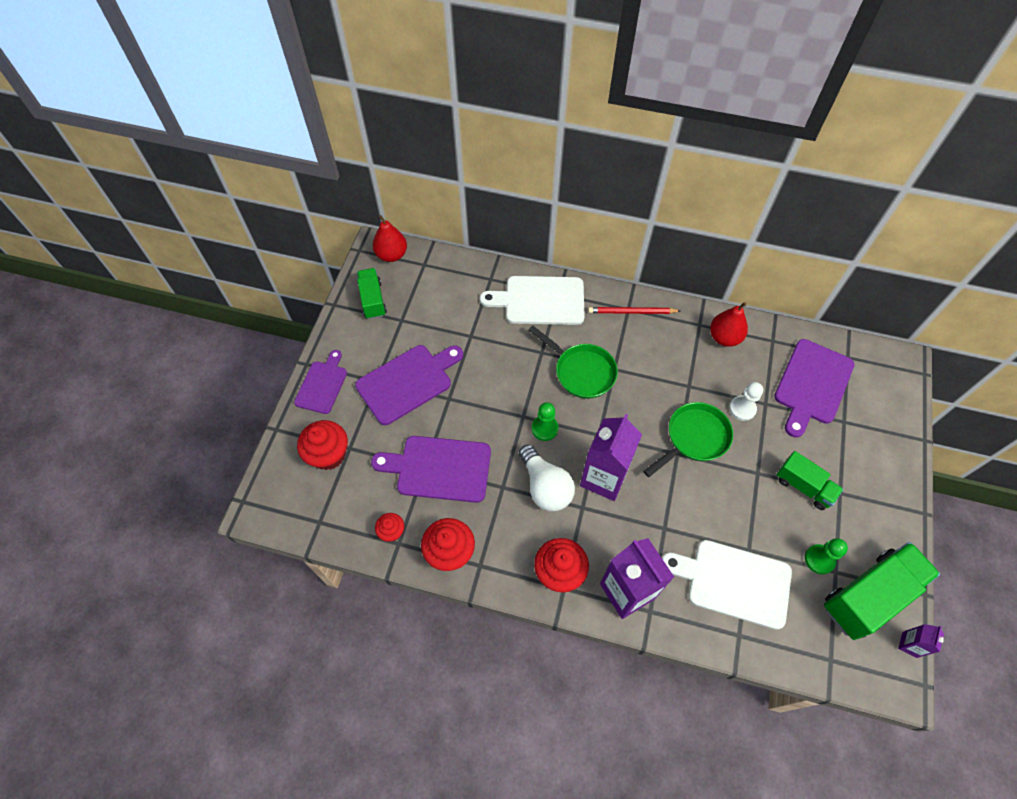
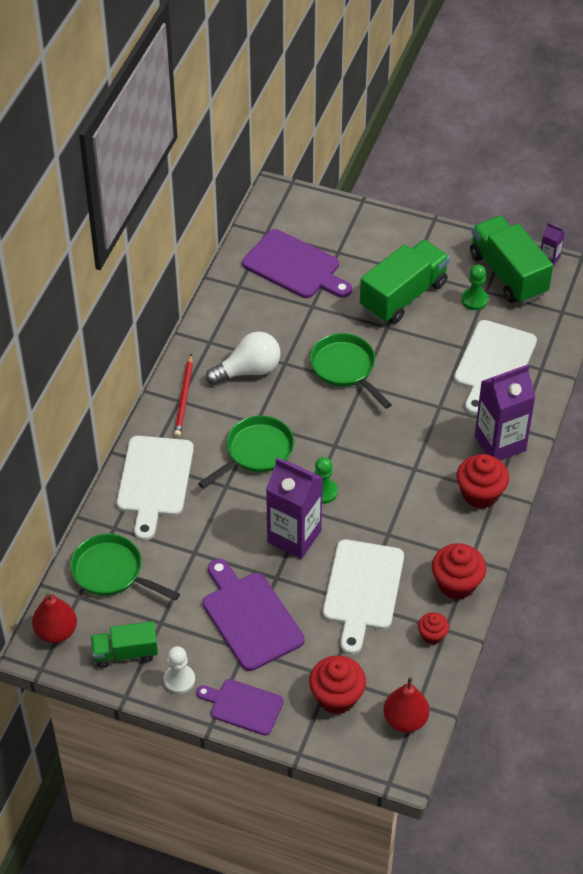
camera: 85 degrees left, 10 degrees down
purple cutting board [371,436,491,503] -> white cutting board [323,540,404,654]
white light bulb [519,445,575,511] -> white light bulb moved to [206,331,281,385]
purple carton [580,414,642,501] -> purple carton moved to [266,458,323,559]
red pear [710,302,748,347] -> red pear moved to [383,677,429,732]
white pawn [729,382,763,421] -> white pawn moved to [164,646,195,694]
green truck [777,451,843,510] -> green truck [360,240,450,324], size x1.70
none -> green pan [70,534,180,601]

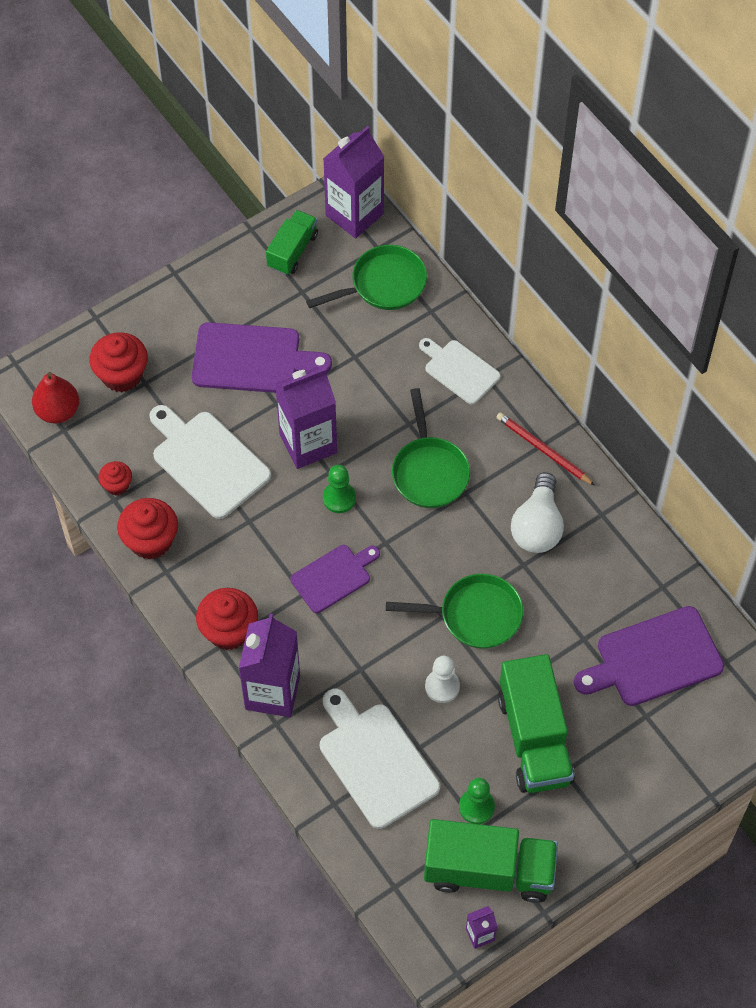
camera: 125 degrees right, 10 degrees up
red pear [32,593,77,643] -> purple carton [323,126,384,238]
white cutting board [117,436,194,541] -> white cutting board [419,338,501,405], size x0.64
white pawn [164,646,195,694] -> white pawn moved to [425,656,460,703]
purple cutting board [196,679,284,736] -> purple cutting board moved to [291,545,380,613]

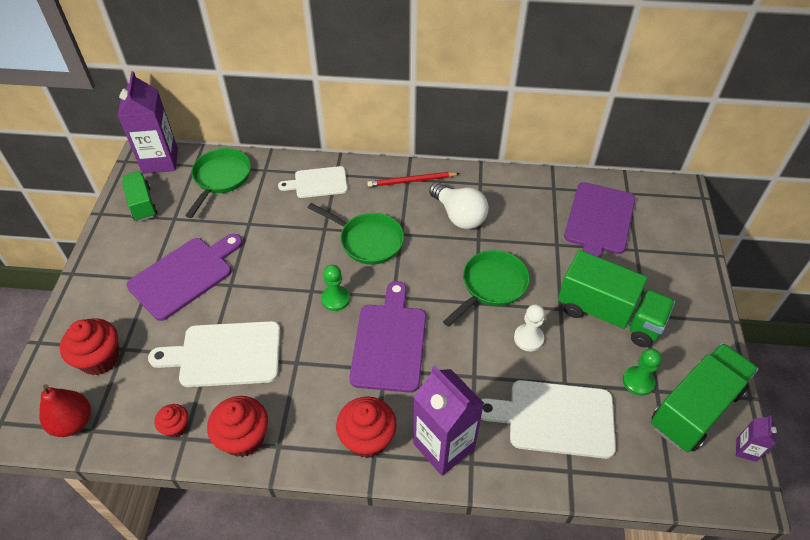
camera: 50 degrees left, 10 degrees down
purple carton [275,367,337,469] -> none
purple cutting board [291,545,380,613] -> purple cutting board [349,281,426,393], size x1.57

